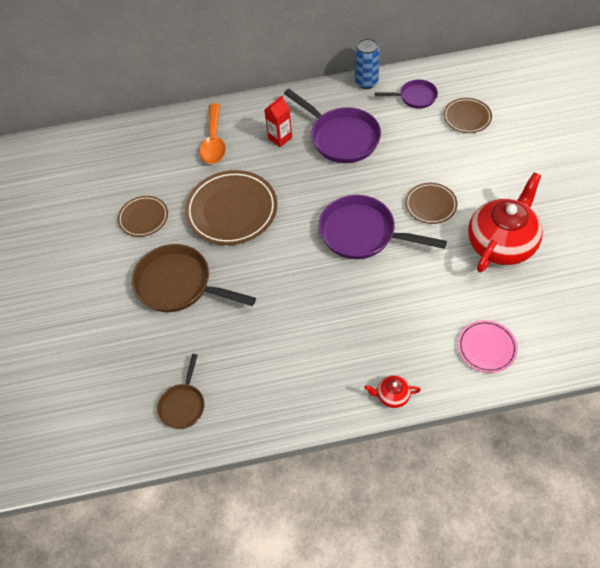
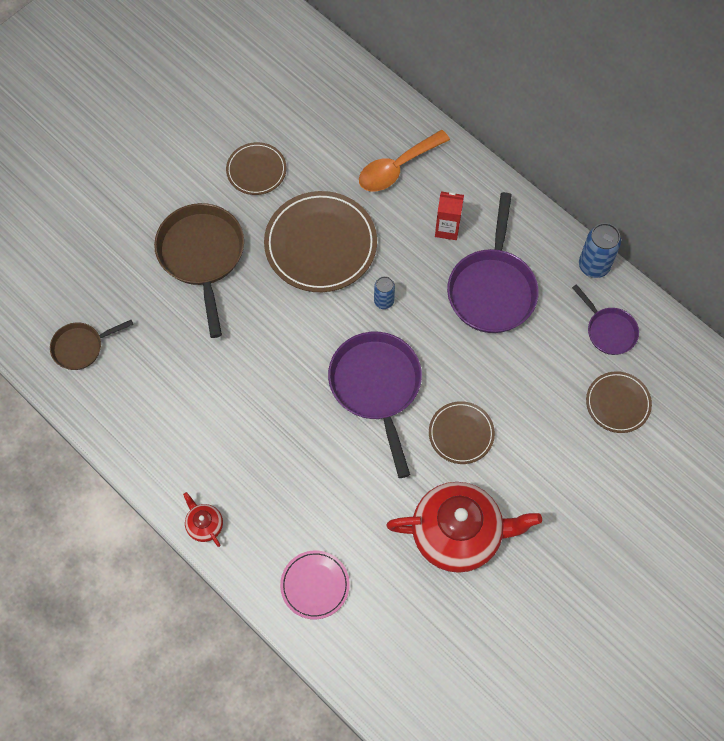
camera: 50 degrees right, 10 degrees up
none -> blue can [374,276,395,309]

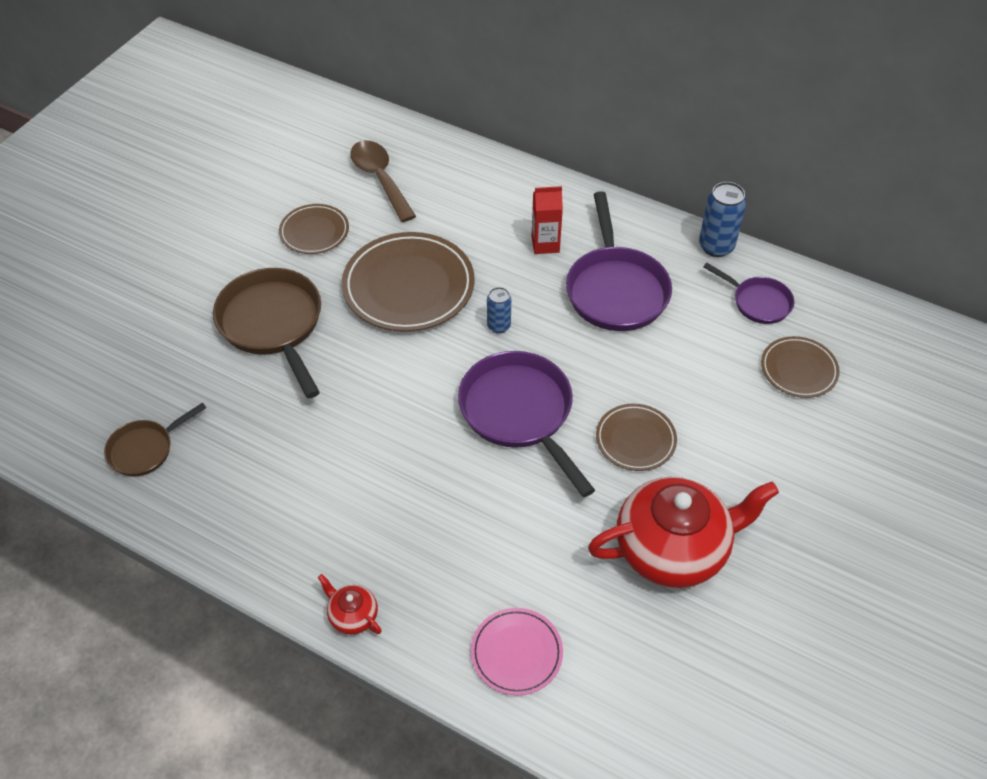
camera: 15 degrees left, 15 degrees down
orange spoon [359,130,450,191] -> none
none -> brown spoon [350,140,416,222]

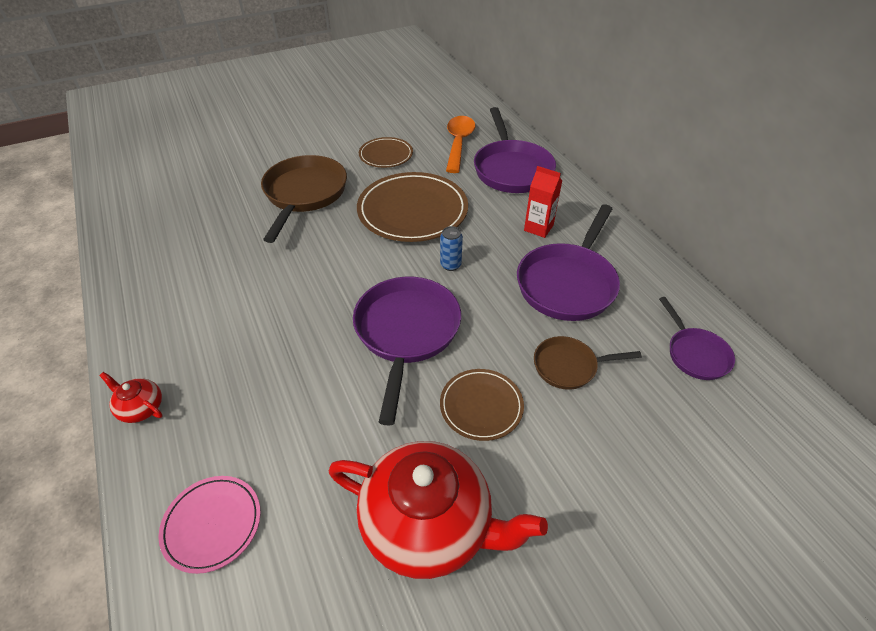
camera: 35 degrees right, 5 degrees down
brown pan [104,402,206,477] -> brown pan moved to [534,336,642,390]
red teapot [318,574,382,634] -> red teapot turned 45 degrees counterclockwise [99,372,163,423]
brown spoon [350,140,416,222] -> orange spoon [446,116,475,173]
blue can [699,182,746,257] -> none
brown plate [761,336,840,398] -> none
none -> purple pan [474,107,556,193]

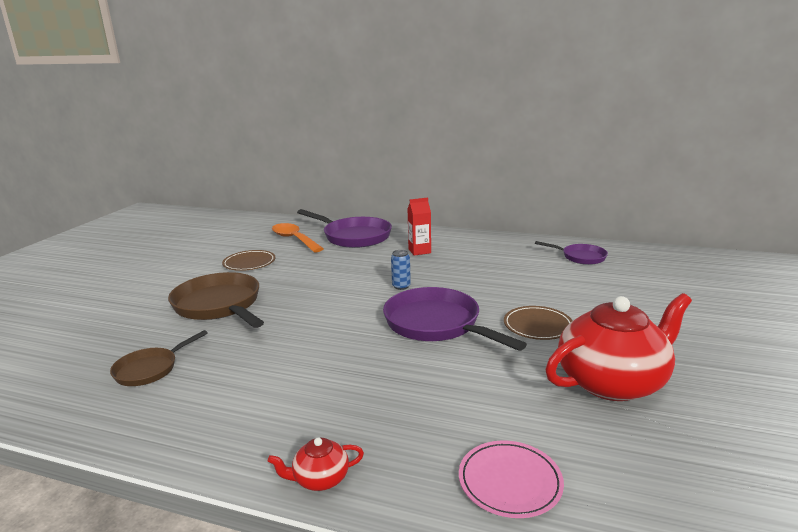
camera: 45 degrees left, 25 degrees down
brown plate [357,172,468,242] -> none
purple pan [517,204,620,321] -> none
brown pan [534,336,642,390] -> brown pan moved to [110,330,208,386]

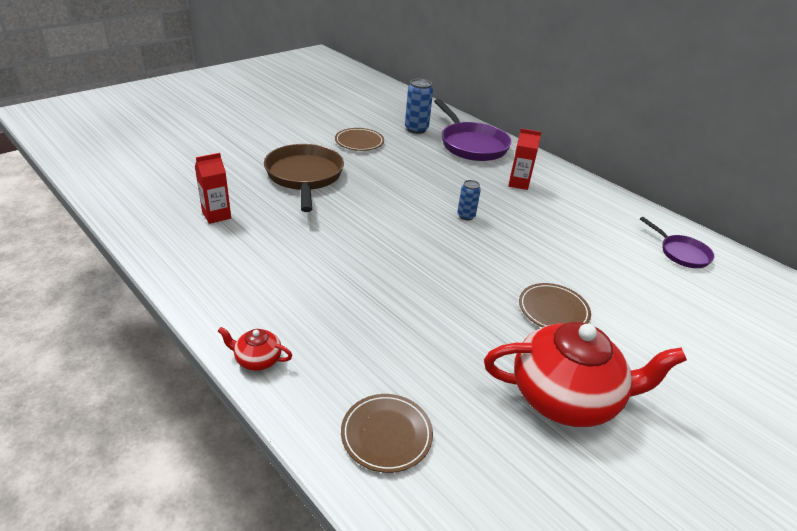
camera: 25 degrees right, 15 degrees up
brown pan [110,330,208,386] -> red carton [195,153,231,224]
orange spoon [272,223,324,252] -> blue can [405,79,433,134]
purple pan [383,287,527,351] -> none
pink plate [459,441,564,518] -> brown plate [341,394,433,473]

